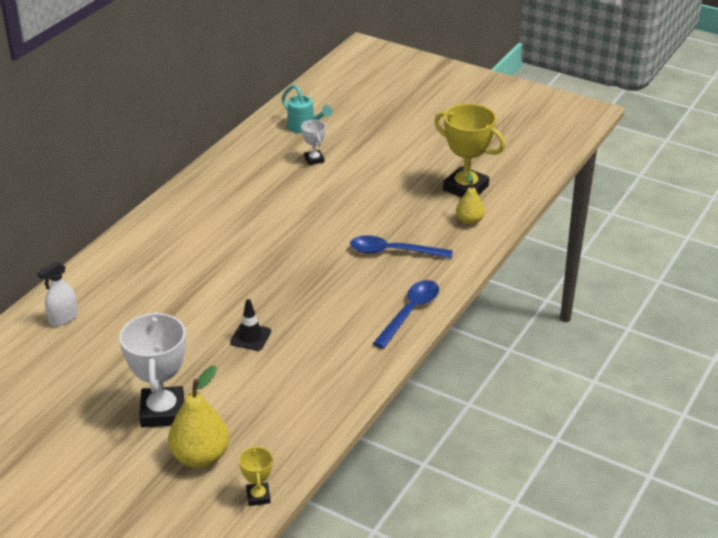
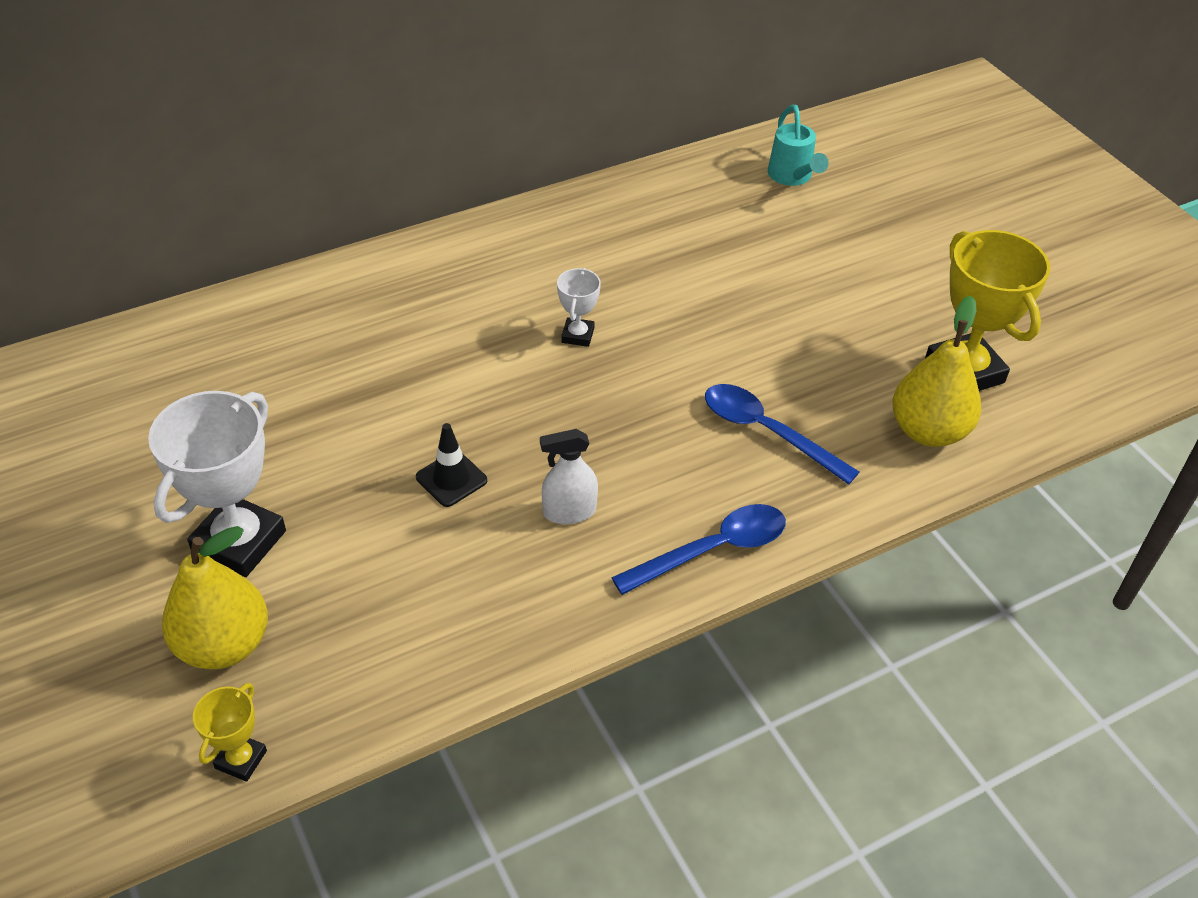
camera: 30 degrees right, 10 degrees up
white spray bottle [38,261,78,326] -> white spray bottle moved to [540,429,598,524]
white trophy [301,120,326,165] -> white trophy moved to [557,268,601,347]
yellow pear [456,173,485,225] -> yellow pear [892,296,981,447], size x1.70

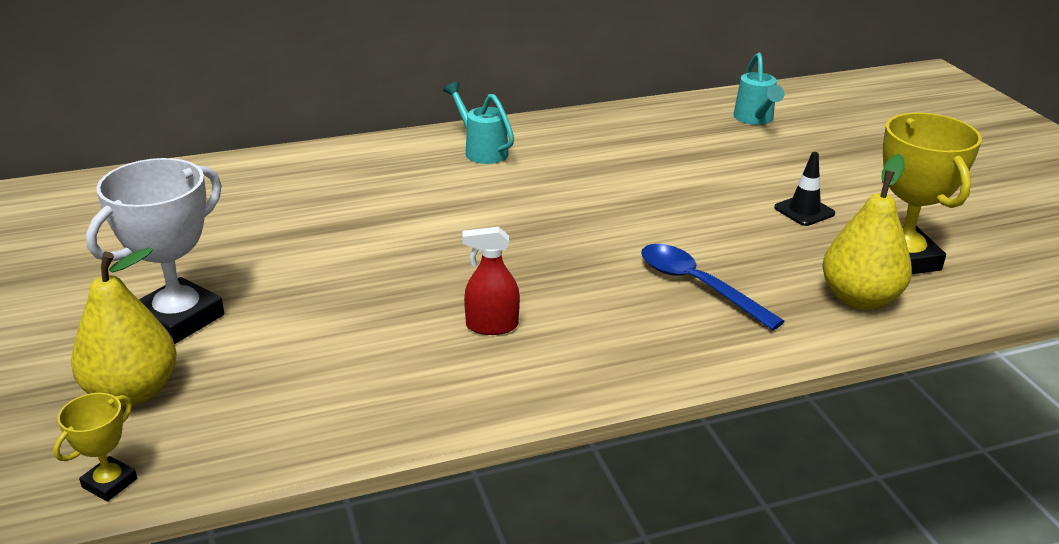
camera: 10 degrees right, 15 degrees down
black traffic cone [416,423,487,507] -> black traffic cone moved to [774,152,835,226]
white spray bottle [540,429,598,524] -> red spray bottle [462,227,520,335]
white trophy [557,268,601,347] -> none
blue spoon [611,504,786,595] -> none
none -> turquoise watering can [443,82,514,164]

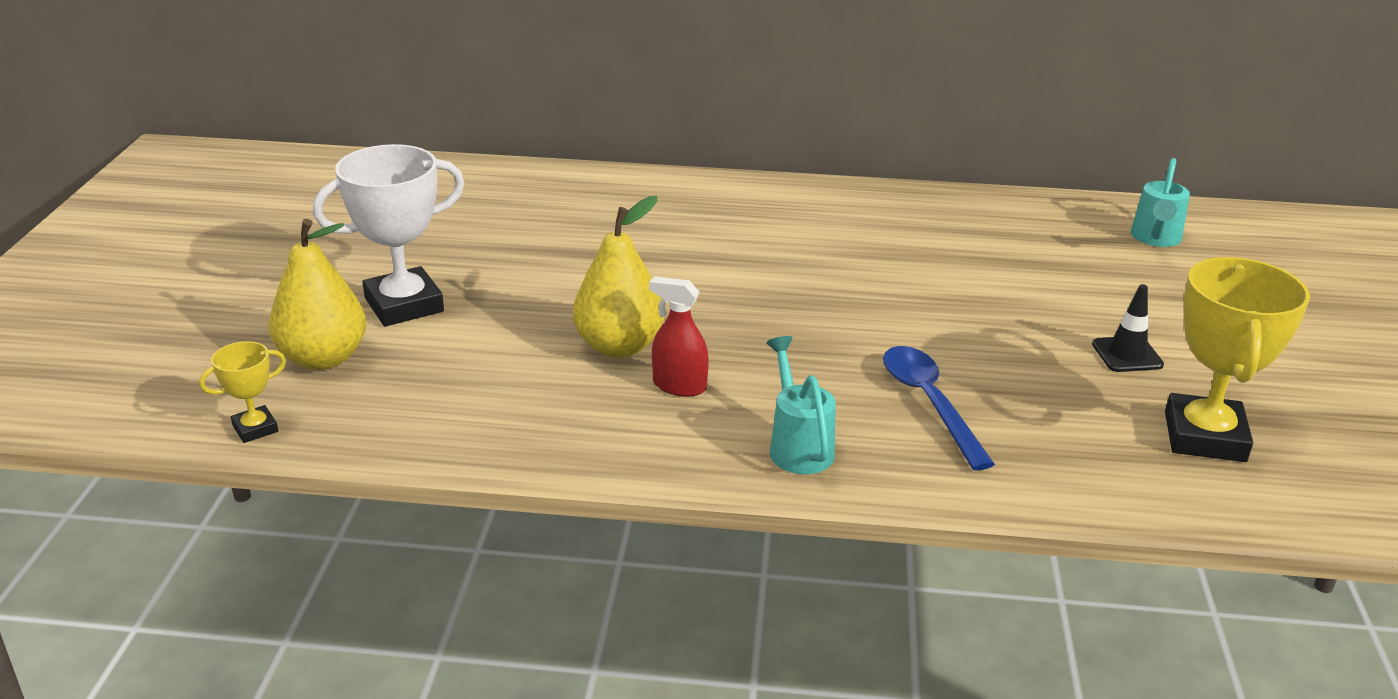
camera: 25 degrees right, 0 degrees up
turquoise watering can [443,82,514,164] -> turquoise watering can moved to [766,336,836,474]
yellow pear [822,154,912,310] -> yellow pear moved to [573,196,665,358]

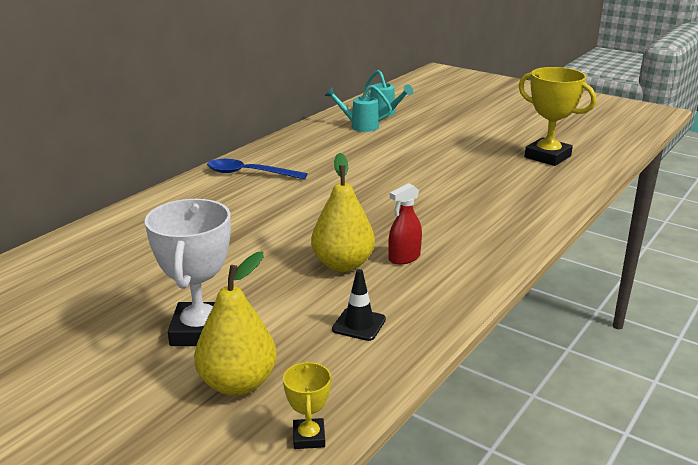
camera: 60 degrees left, 5 degrees down
turquoise watering can [766,336,836,474] -> turquoise watering can moved to [325,85,392,132]
blue spoon [883,346,995,470] -> blue spoon moved to [207,159,307,179]
black traffic cone [1092,284,1164,372] -> black traffic cone moved to [332,269,386,341]

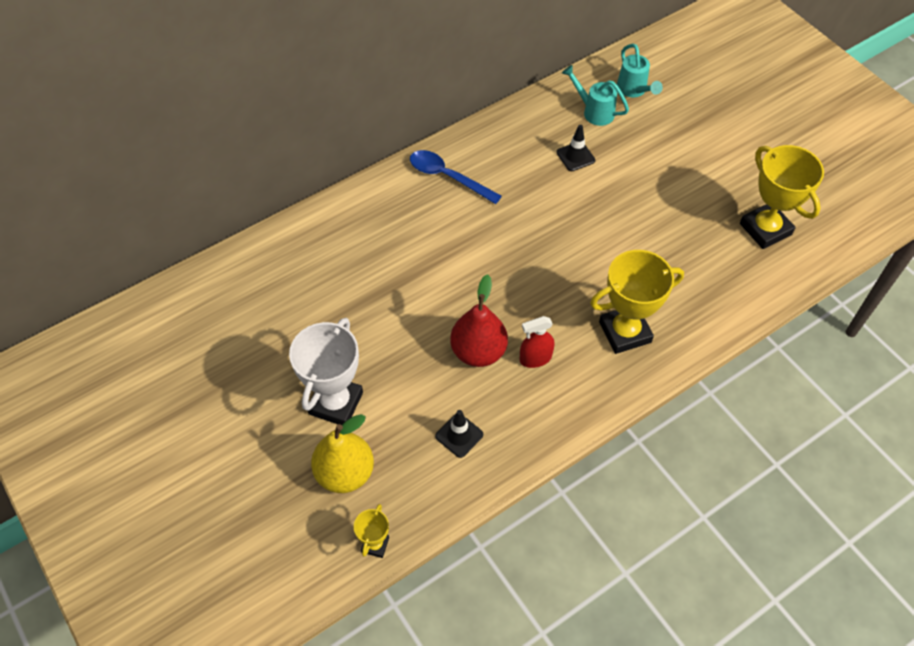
camera: 20 degrees right, 30 degrees up
yellow pear [311,153,375,272] -> red pear [450,274,508,367]
none -> black traffic cone [556,125,595,171]
none -> yellow trophy [590,250,684,354]

